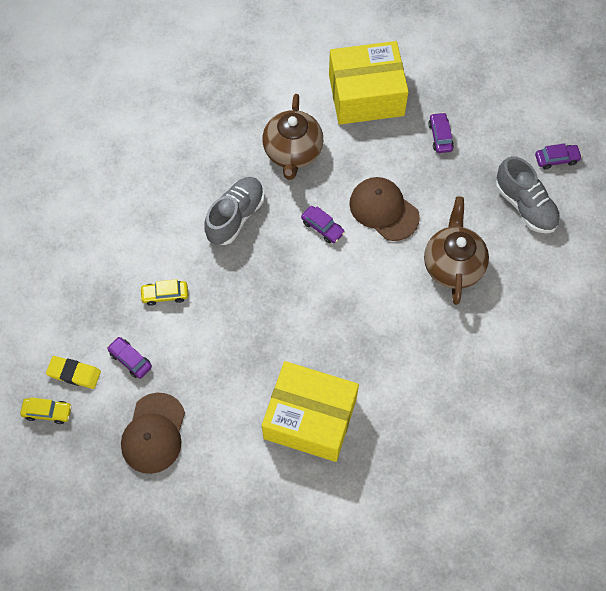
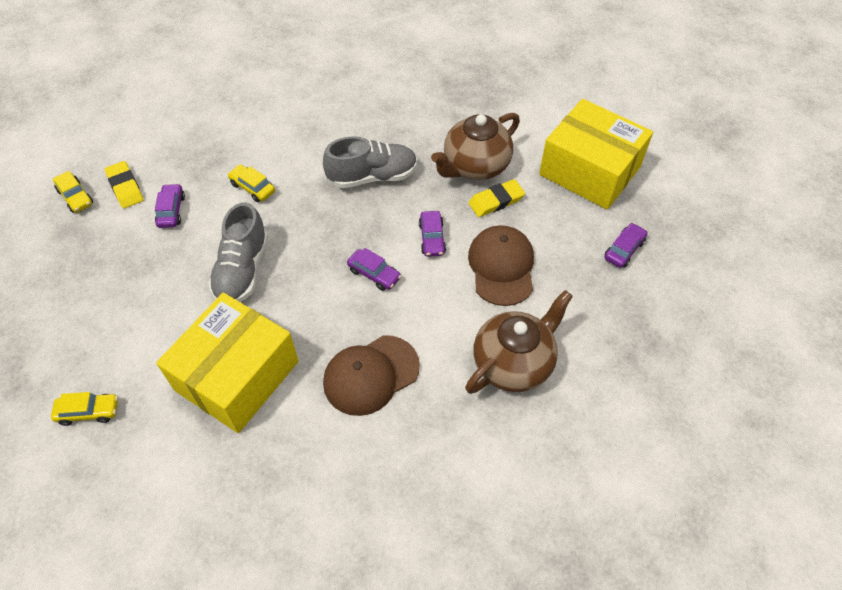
camera: 45 degrees right, 10 degrees down
brown cap [121,393,185,474] -> brown cap moved to [323,335,420,416]
yellow box [262,361,359,462] -> yellow box turned 60 degrees clockwise [156,293,299,433]
grey shoe [496,156,560,234] -> grey shoe moved to [208,202,268,302]
purple car [535,143,582,169] -> purple car moved to [347,248,401,291]
none -> yellow car [51,392,118,426]
none -> yellow eraser [469,179,525,217]

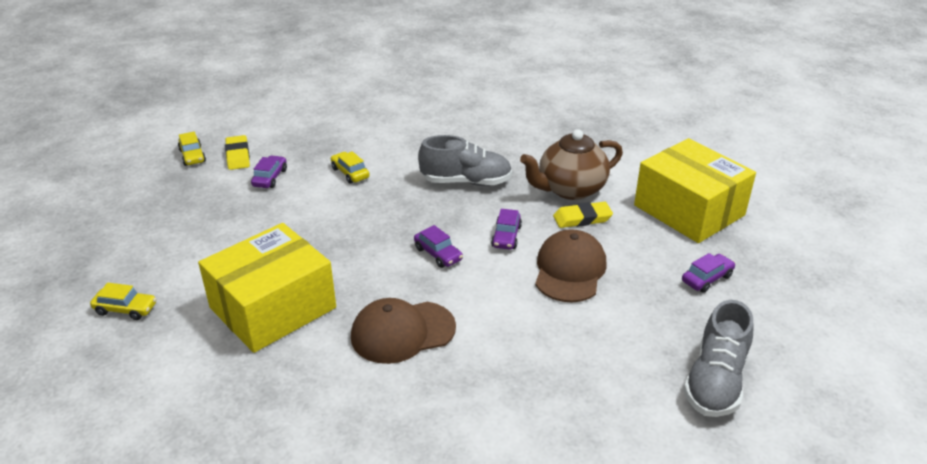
camera: 15 degrees right, 20 degrees down
grey shoe [208,202,268,302] -> grey shoe moved to [683,300,753,417]
brown teapot [465,290,573,394] -> none

